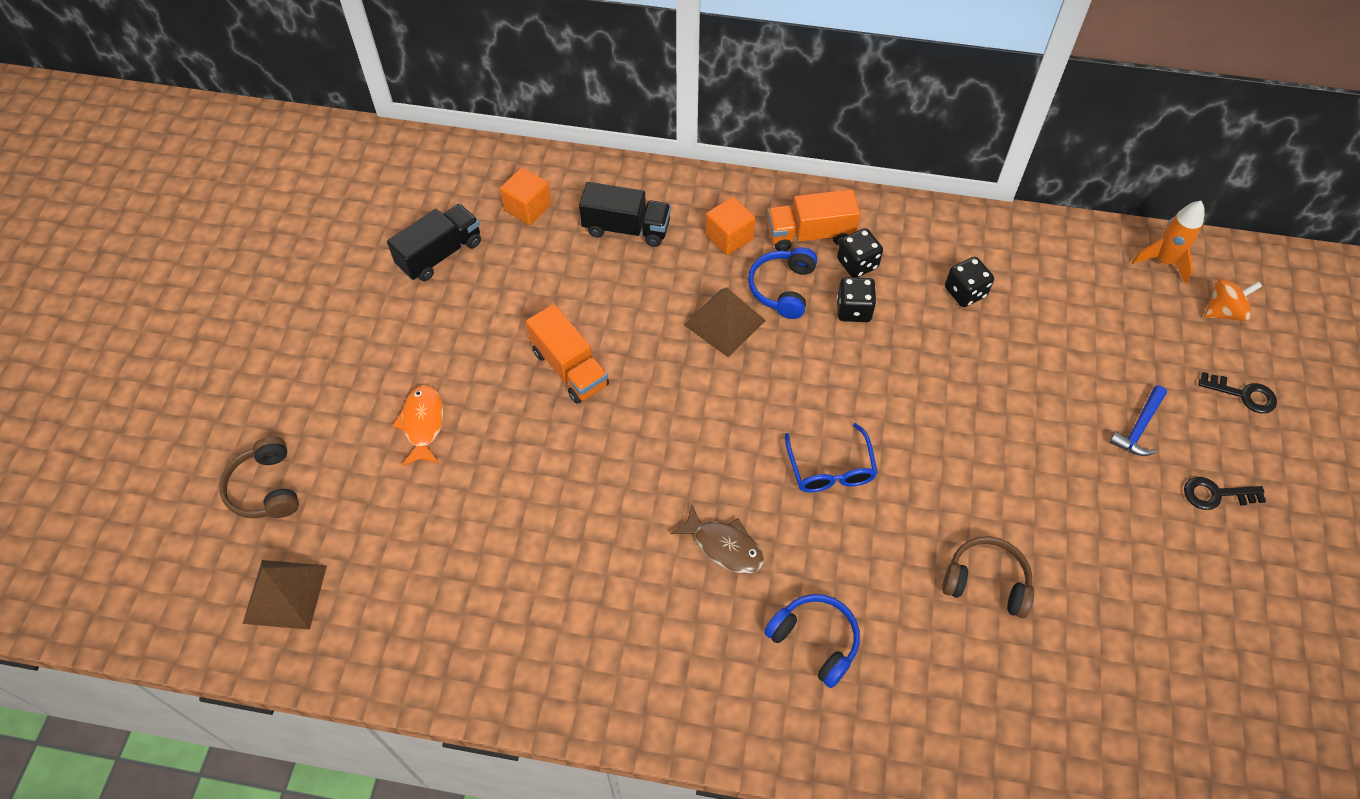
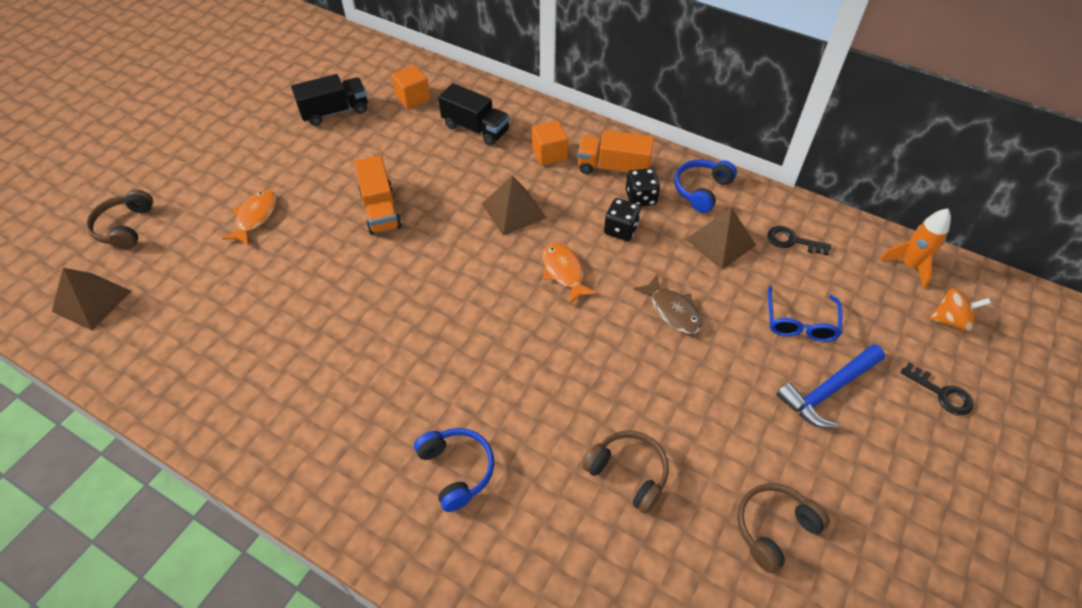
camera: 20 degrees right, 5 degrees down
brown fish [670,504,764,574] -> brown fish moved to [633,275,702,334]
blue headphones [748,247,817,319] -> blue headphones moved to [674,159,737,213]
blue glasses [785,423,878,492] -> blue glasses moved to [768,286,842,342]
black dice [945,257,994,307] -> brown pyramid [685,207,756,270]
blue hammer [1109,385,1167,456] -> blue hammer [776,344,885,428], size x1.50
black key [1184,477,1266,510] -> black key moved to [768,226,831,255]
none -> orange fish [543,243,597,304]
none -> brown headphones [737,483,830,573]

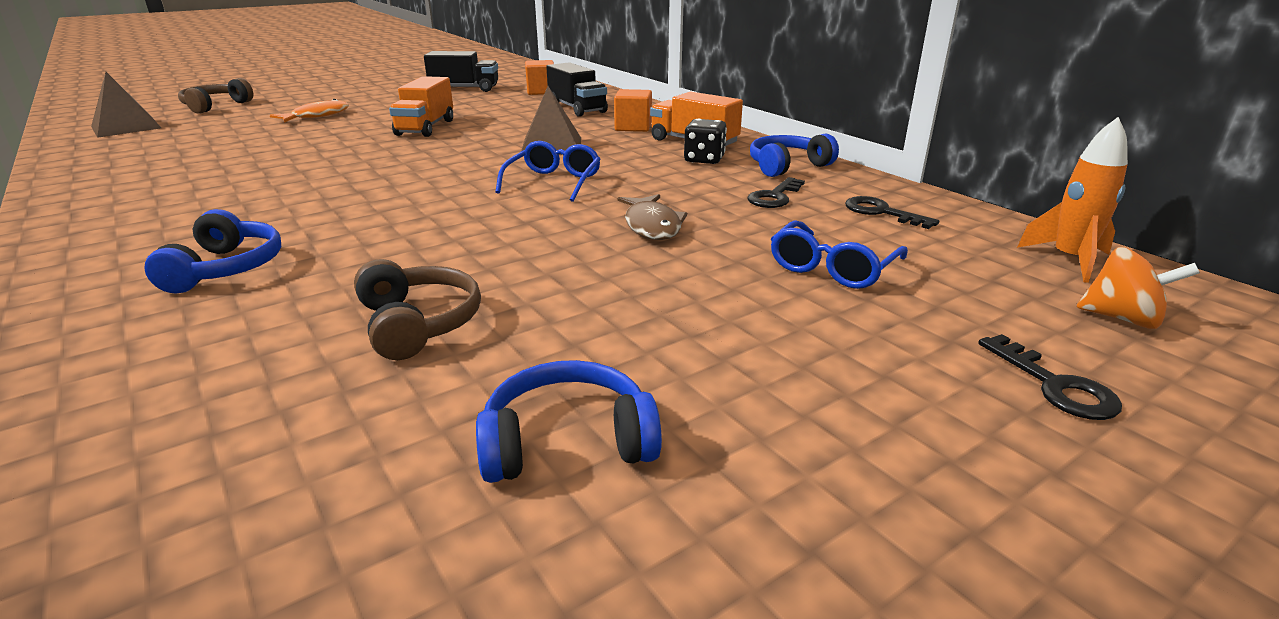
camera: 25 degrees right, 25 degrees down
orange fish [543,243,597,304] -> blue glasses [495,141,601,202]
black dice [604,198,641,241] -> none
brown pyramid [685,207,756,270] -> black key [747,177,805,208]
brown headphones [737,483,830,573] -> blue headphones [476,360,662,483]
blue hammer [776,344,885,428] -> none

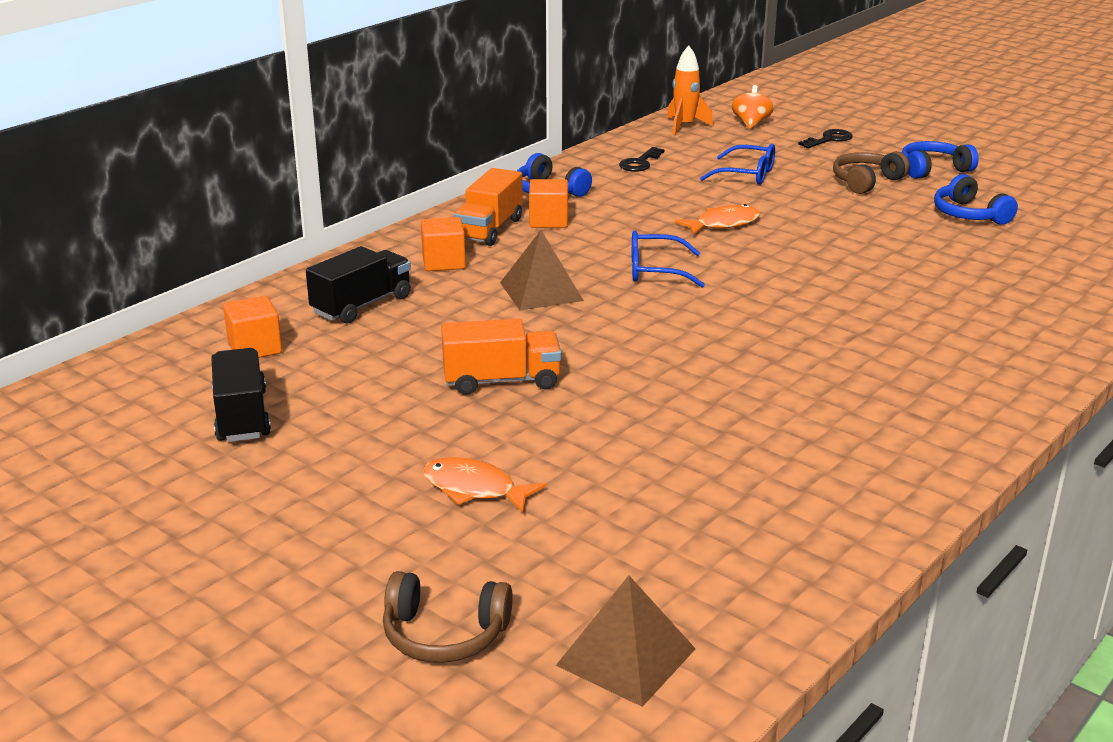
camera: 105 degrees left, 0 degrees up
blue headphones [144,209,281,294] -> blue headphones moved to [902,141,979,179]
brown headphones [354,259,481,360] -> brown headphones moved to [833,151,910,194]
brown fish [618,194,687,240] -> orange fish [675,204,760,235]
black dice [684,119,727,164] -> orange cube [529,179,568,228]
black key [747,177,805,208] -> none

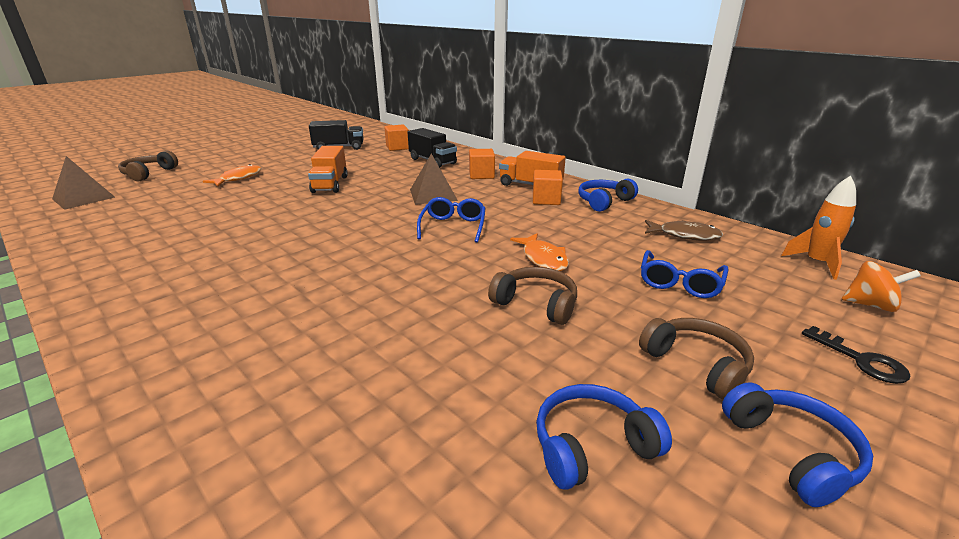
camera: 95 degrees right, 0 degrees up
black key [619,147,665,172] -> brown fish [645,220,723,240]
none -> brown headphones [488,267,577,325]

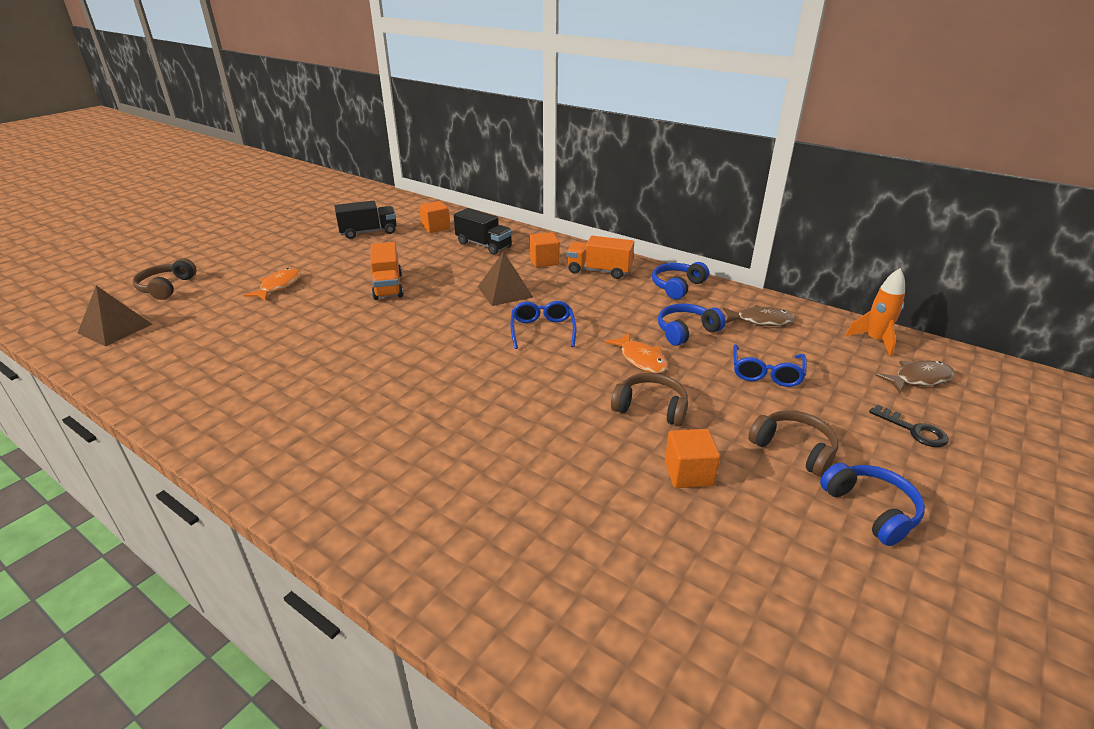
camera: 10 degrees left, 5 degrees up
orange cube [533,170,563,205] -> orange cube moved to [665,429,720,488]
blue headphones [536,384,672,490] -> blue headphones moved to [658,303,726,346]
orange spinning top [842,261,921,312] -> brown fish [876,361,954,393]

